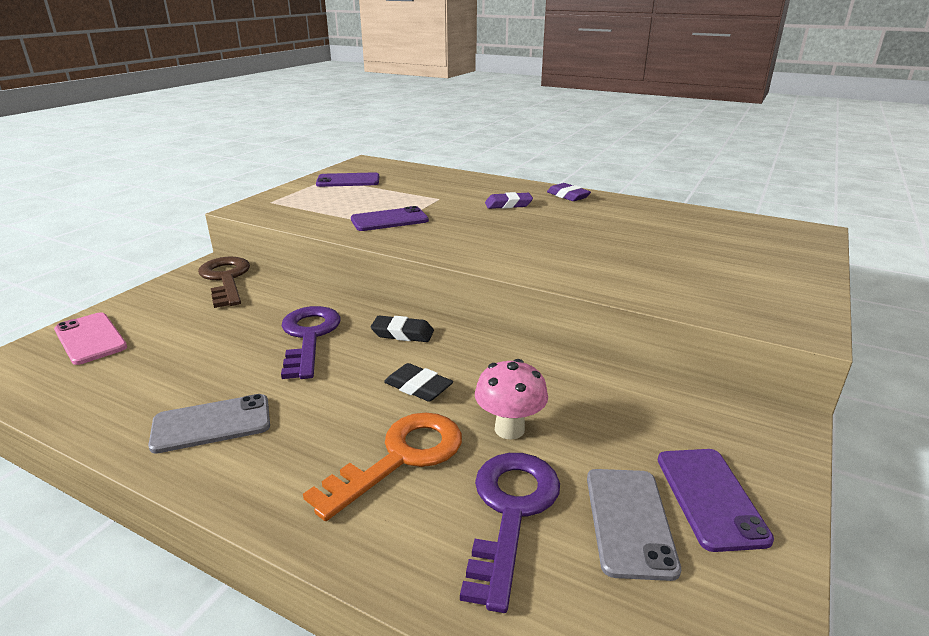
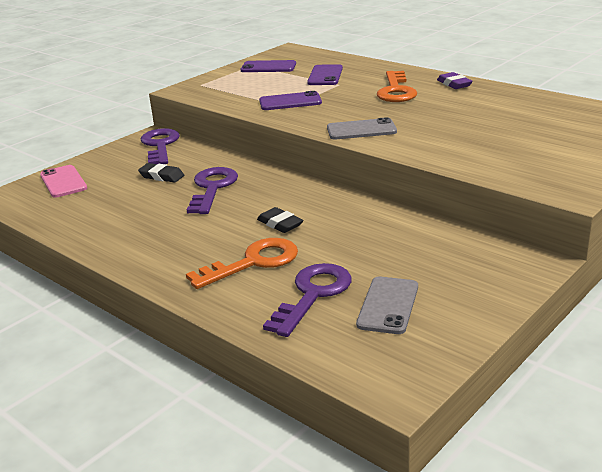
camera: 15 degrees right, 0 degrees up
grey phone [148,394,270,454] -> grey phone moved to [327,117,397,139]
brown key [198,257,250,308] -> purple key [141,128,180,164]
black eraser [371,316,434,342] -> black eraser moved to [138,163,184,183]
pink mushroom [475,359,548,440] -> none
purple eraser [485,192,533,209] -> orange key [377,71,417,102]
purple phone [658,449,774,552] -> purple phone moved to [307,64,343,85]

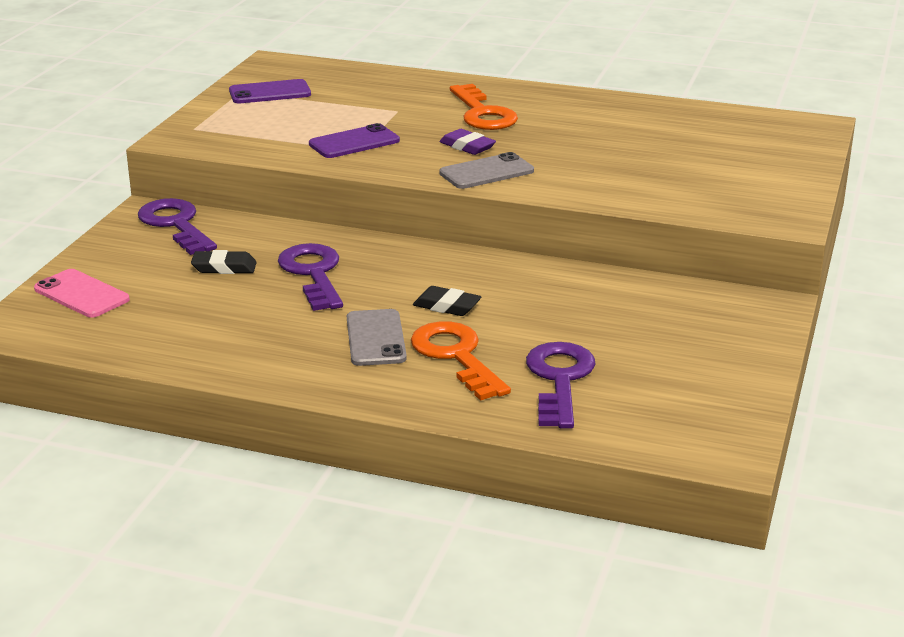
camera: 25 degrees left, 0 degrees up
orange key [186,238,298,289] -> orange key turned 60 degrees counterclockwise [411,321,511,401]
purple phone [307,64,343,85] -> none
grey phone [356,277,418,334] -> grey phone moved to [347,309,407,366]
purple eraser [437,72,473,89] -> purple eraser moved to [440,129,496,155]

